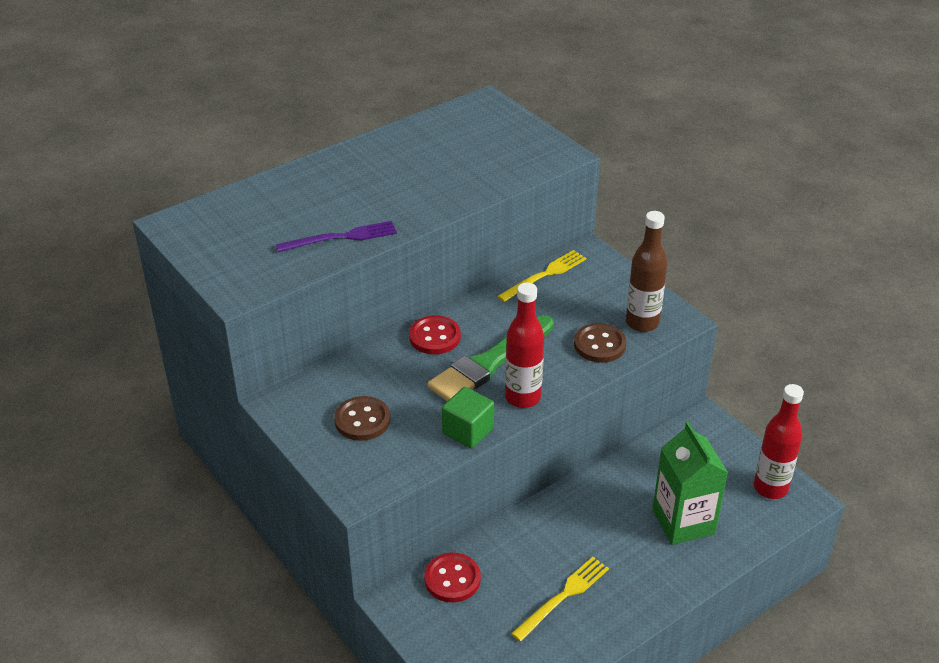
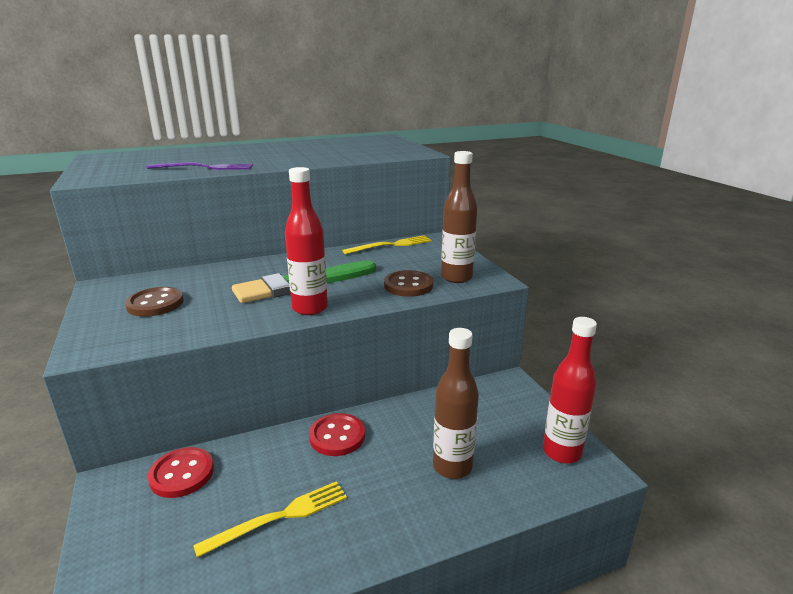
camera: 15 degrees right, 15 degrees down
red button [409,315,461,354] -> red button moved to [309,413,365,456]
green cube [442,387,494,449] -> none
green carton [652,422,728,545] -> brown bottle [433,328,479,479]

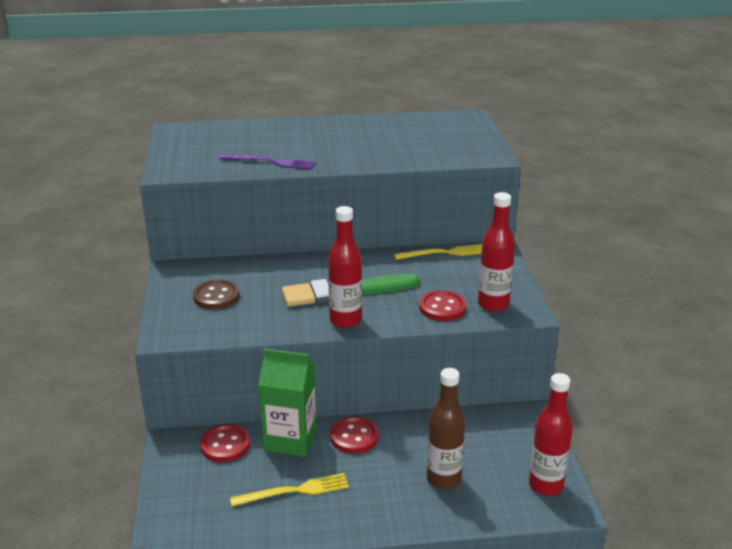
camera: 15 degrees right, 5 degrees up
brown button [384,270,433,297] -> red button [419,290,467,321]
brown bottle [441,151,477,283] -> red bottle [478,192,515,312]
none -> green carton [258,348,317,457]

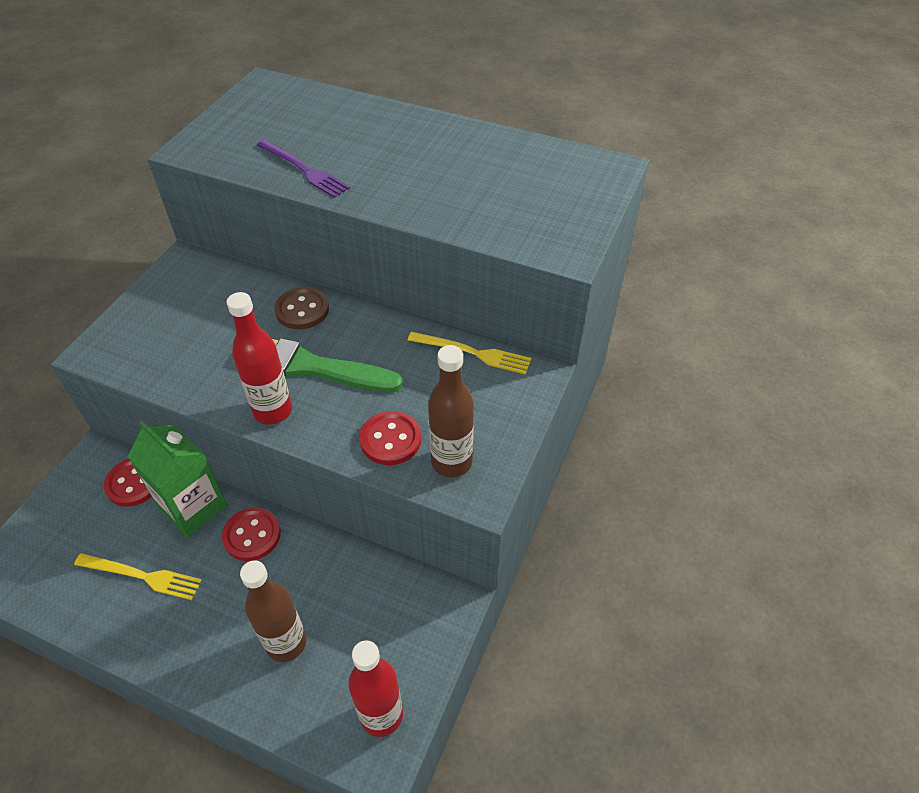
camera: 30 degrees right, 20 degrees up
brown button [193,279,240,309] -> brown button moved to [275,287,329,329]
red bottle [478,192,515,312] -> brown bottle [428,345,474,477]

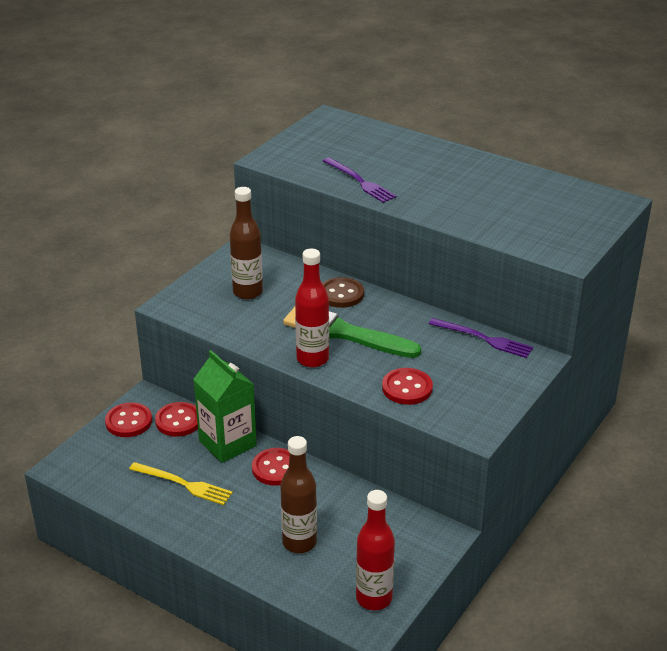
camera: 10 degrees right, 15 degrees down
yellow fork [408,332,531,375] -> purple fork [429,318,533,358]
brown bottle [428,345,474,477] -> brown bottle moved to [230,187,263,299]
none -> red button [105,402,152,437]

